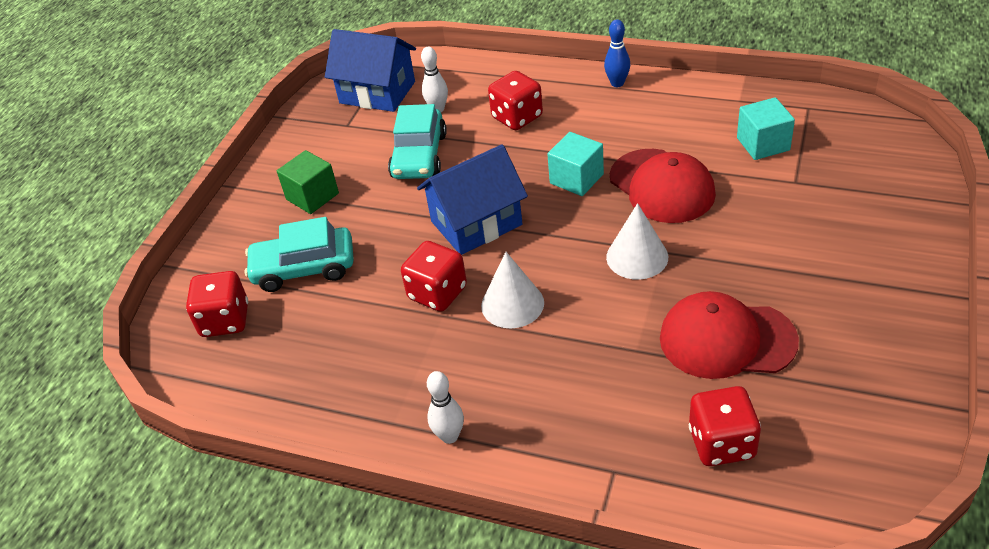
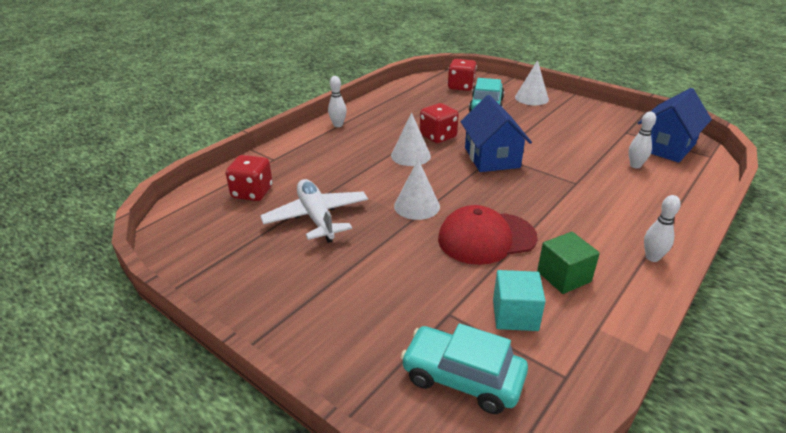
camera: 105 degrees right, 10 degrees down
green cube [277,150,339,214] -> green cube moved to [537,232,600,294]
turquoise car [388,104,447,179] -> turquoise car moved to [401,323,528,414]
red dice [488,71,543,130] -> none
turquoise cube [547,132,604,196] -> none
blue bowling pin [604,19,630,87] -> white bowling pin [644,195,681,262]
red cap [660,291,799,379] -> white plane [260,179,368,243]
none -> white cone [515,60,549,105]

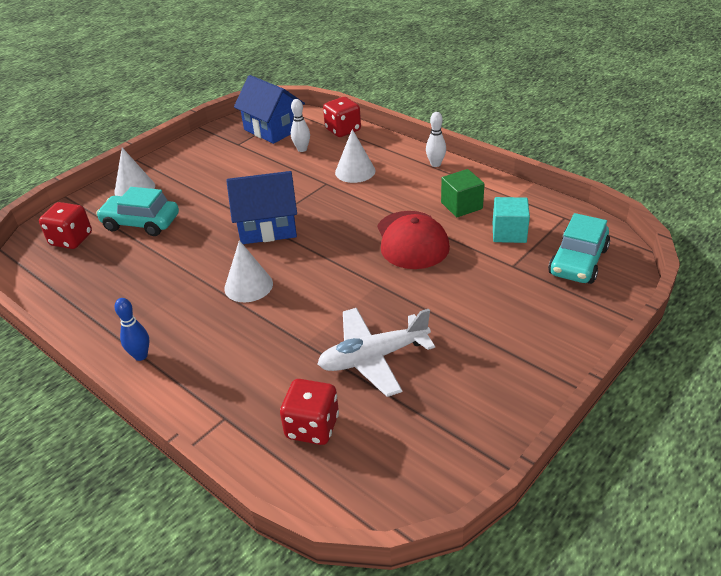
camera: 85 degrees left, 5 degrees up
white bowling pin [328,76,347,127] -> blue bowling pin [114,298,149,361]
white cone [394,159,440,220] -> white cone moved to [335,129,376,183]
red dice [420,103,459,143] -> red dice moved to [323,97,361,137]

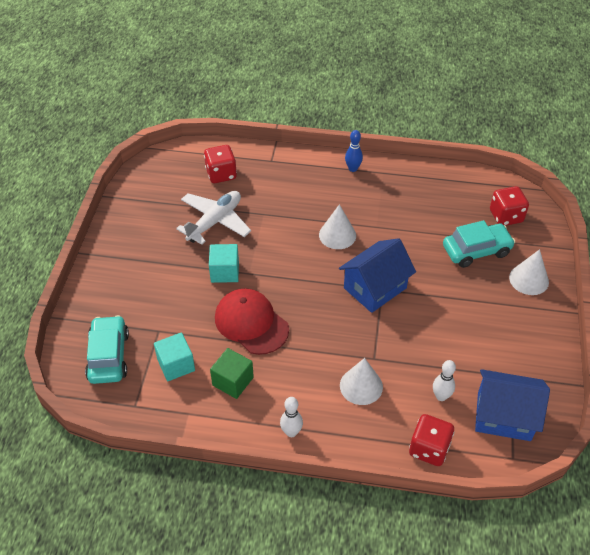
camera: 145 degrees right, 10 degrees up
none -> turquoise cube [209,244,239,283]

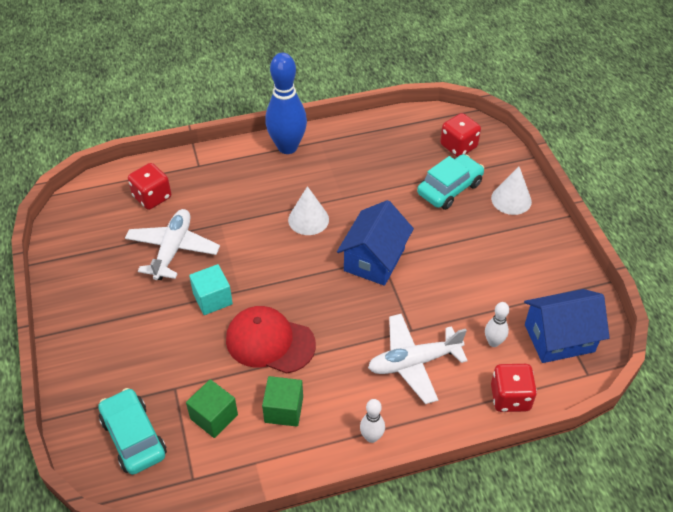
camera: 25 degrees left, 0 degrees up
turquoise cube [154,332,195,381] -> green cube [186,379,238,438]
white cone [340,358,383,405] -> white plane [368,314,468,404]
blue bowling pin [345,130,363,172] -> blue bowling pin [265,53,307,154], size x2.11

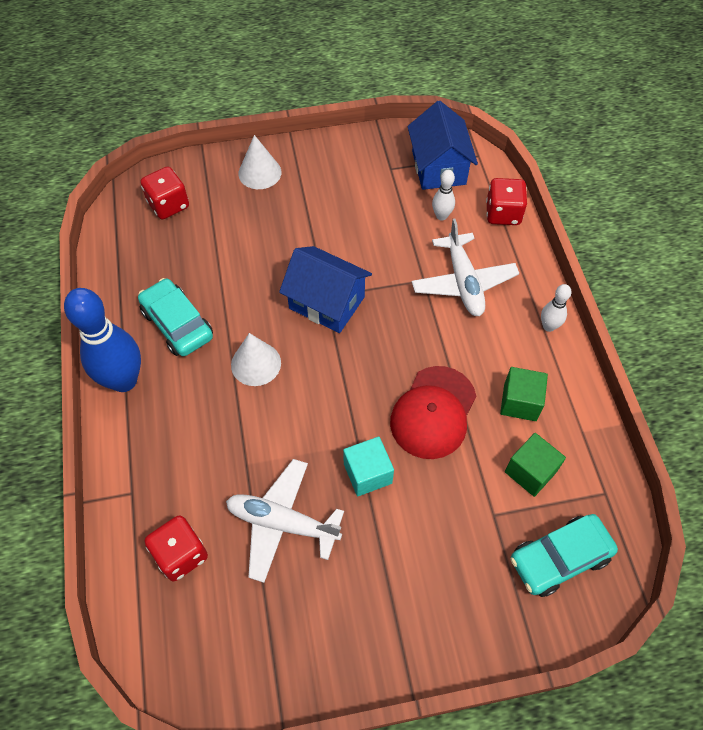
camera: 85 degrees left, 10 degrees up
turquoise car [417,154,484,210] -> turquoise car moved to [138,278,213,356]

